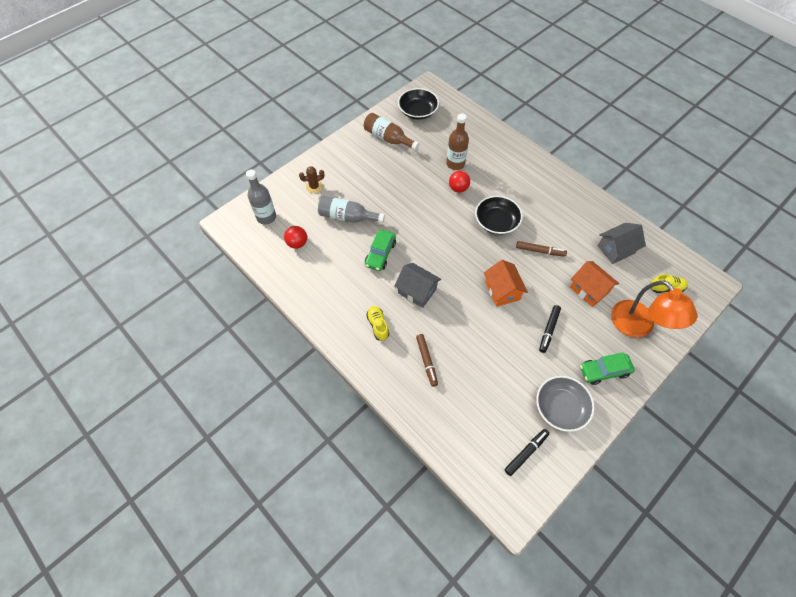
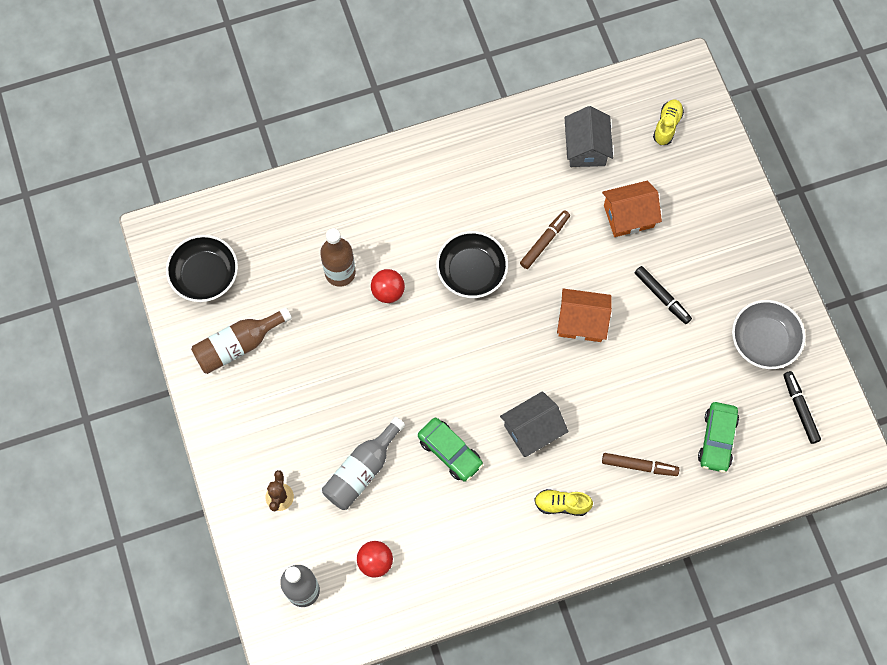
camera: 65 degrees left, 10 degrees up
green car [580,352,635,385] -> green car moved to [698,402,739,473]
orange lamp [611,281,697,338] -> none

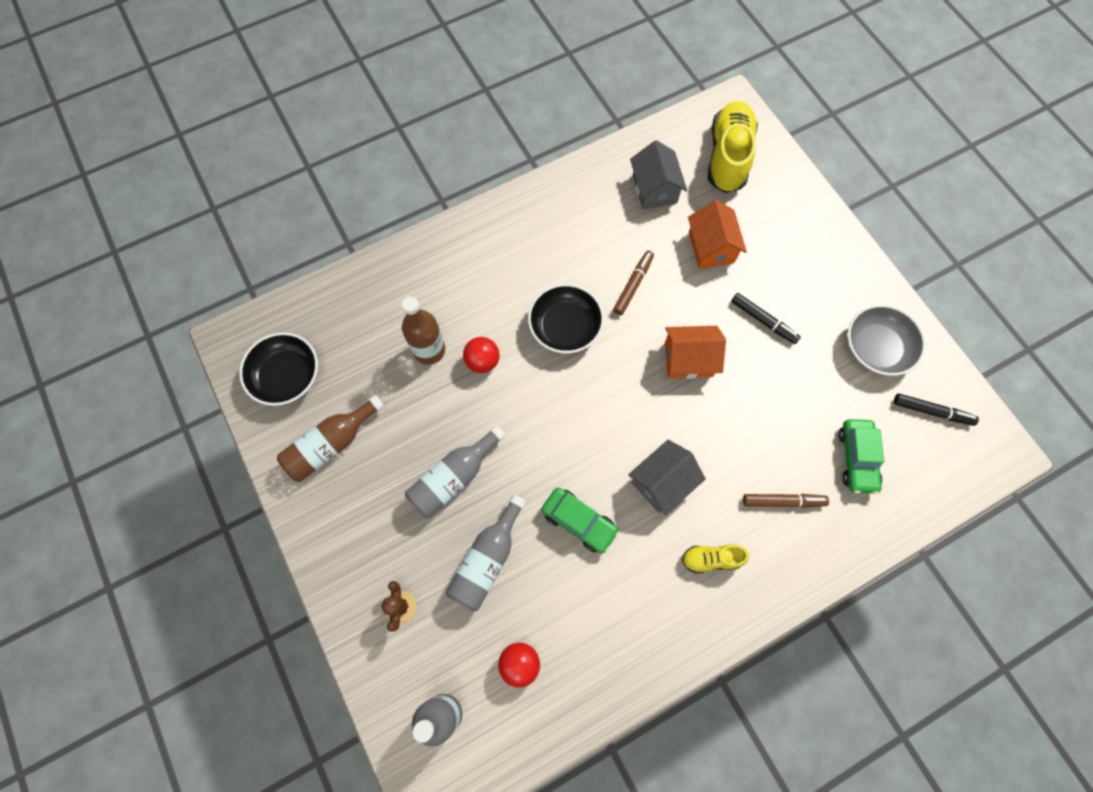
camera: 10 degrees left, 0 degrees up
orange house [602,181,662,237] -> orange house turned 75 degrees counterclockwise [688,200,747,269]
yellow shoe [653,99,684,145] -> yellow shoe [708,101,758,193], size x1.99
black marker [783,371,821,444] -> black marker turned 135 degrees clockwise [894,394,979,426]
none -> grey bottle [405,425,506,519]

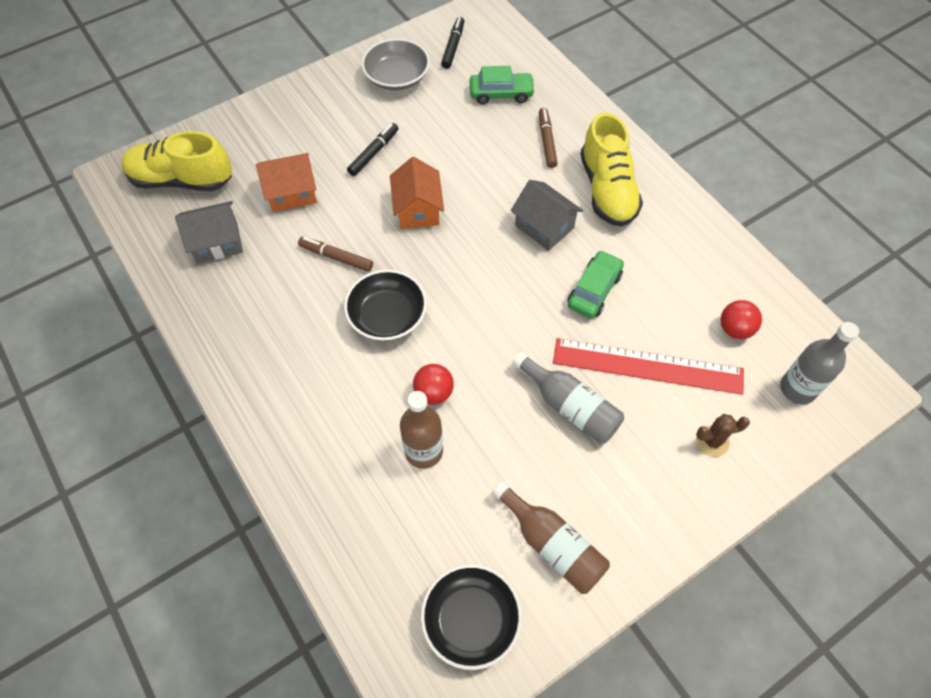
camera: 95 degrees left, 10 degrees down
grey bottle [446,495,526,612] -> red ruler [553,338,744,395]
yellow shoe [682,544,749,574] -> yellow shoe [580,112,643,227], size x1.99

